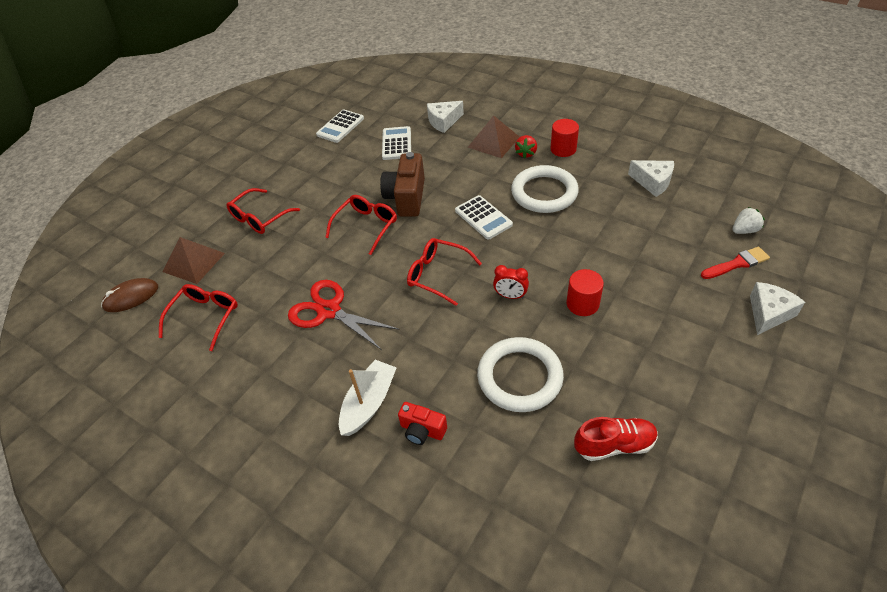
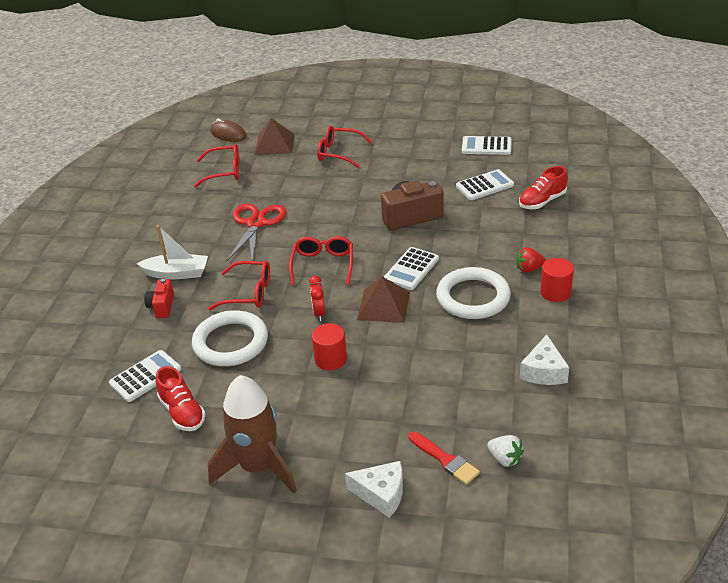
camera: 65 degrees right, 10 degrees down
red glasses [325,195,397,255] -> red glasses moved to [208,261,270,310]
white cheese [427,101,464,133] -> red shoe [519,166,568,209]
brown pyramid [468,116,520,158] -> brown pyramid moved to [357,277,410,323]
none -> white calculator [109,350,181,402]
none -> brown rocket [208,375,297,493]

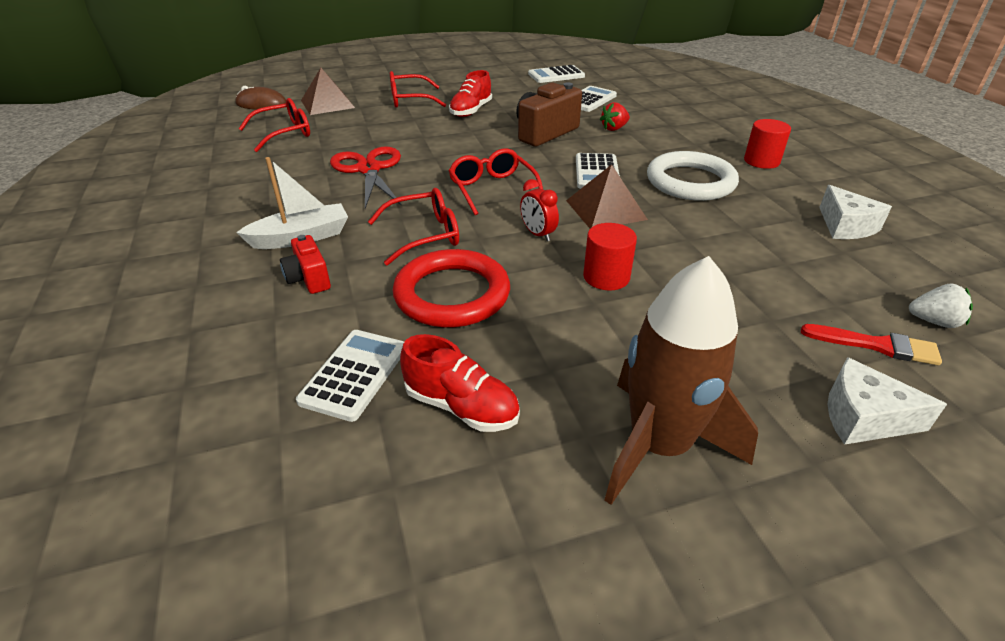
camera: 30 degrees left, 0 degrees up
white ring [192,310,268,366] -> red ring [393,249,510,328]
white cheese [345,461,403,518] -> white cheese turned 150 degrees counterclockwise [827,357,947,445]
red strawberry [516,247,546,273] -> red strawberry moved to [600,102,630,131]
red shoe [519,166,568,209] -> red shoe moved to [449,70,492,117]

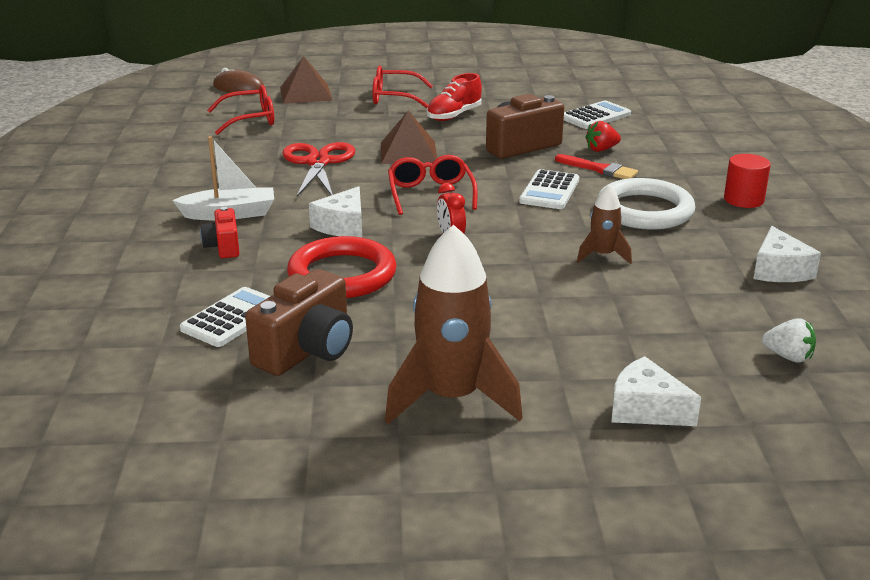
camera: 15 degrees right, 10 degrees down
red glasses [368,188,459,266] -> white cheese [309,186,362,237]
red shoe [400,334,520,432] -> brown camera [245,269,353,376]
white calculator [528,65,585,83] -> none
brown pyramid [566,164,648,228] -> brown pyramid moved to [381,111,437,164]
red cylinder [583,223,637,290] -> none
red brush [801,324,942,366] -> red brush moved to [555,154,638,179]
none -> brown rocket [577,184,632,264]

